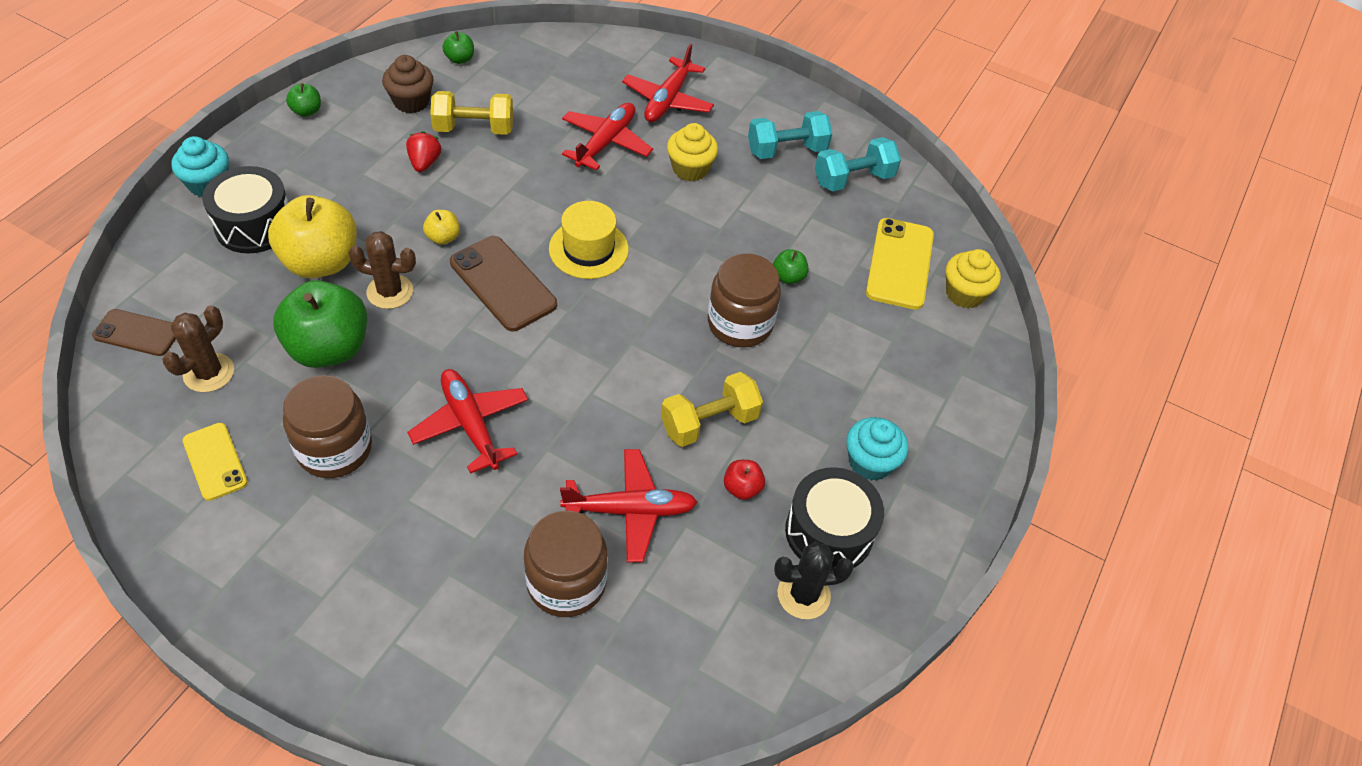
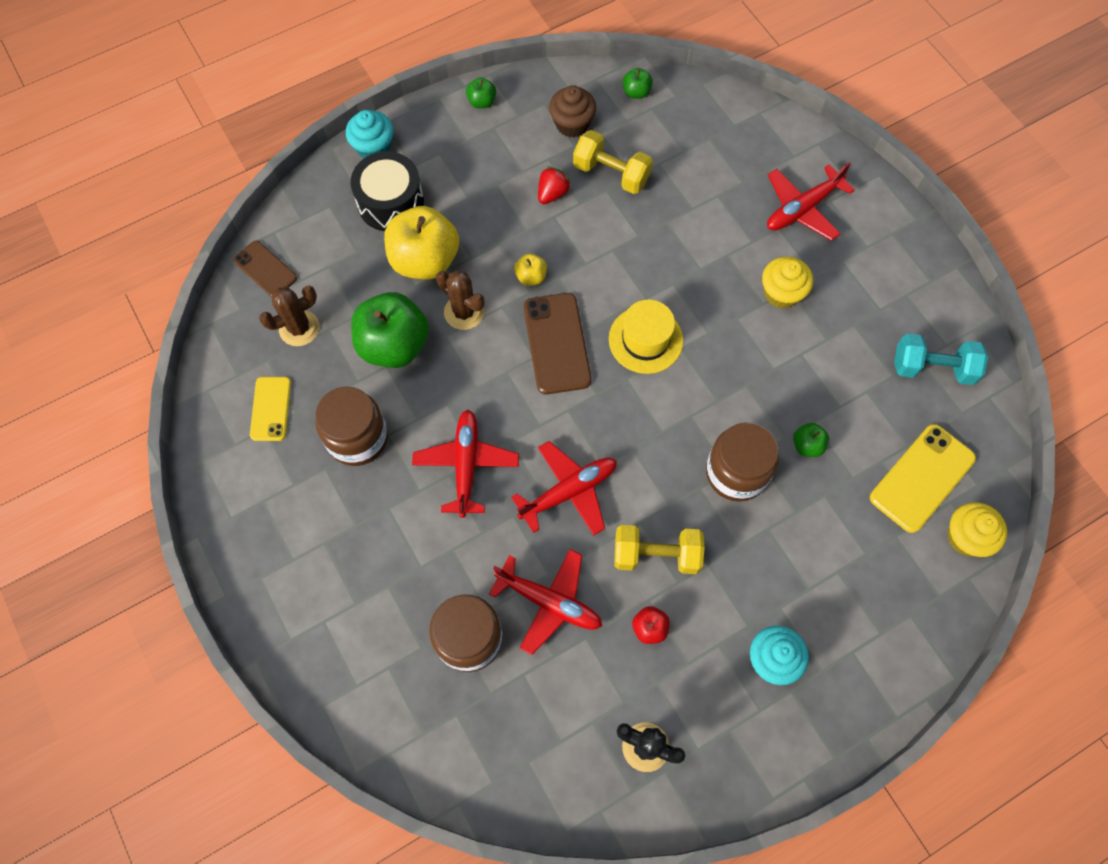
camera: 35 degrees right, 15 degrees up
red plane [562,103,653,171] -> red plane moved to [512,441,617,535]
turquoise dumbbell [748,111,832,159] -> none
black drum [785,467,884,568] -> none

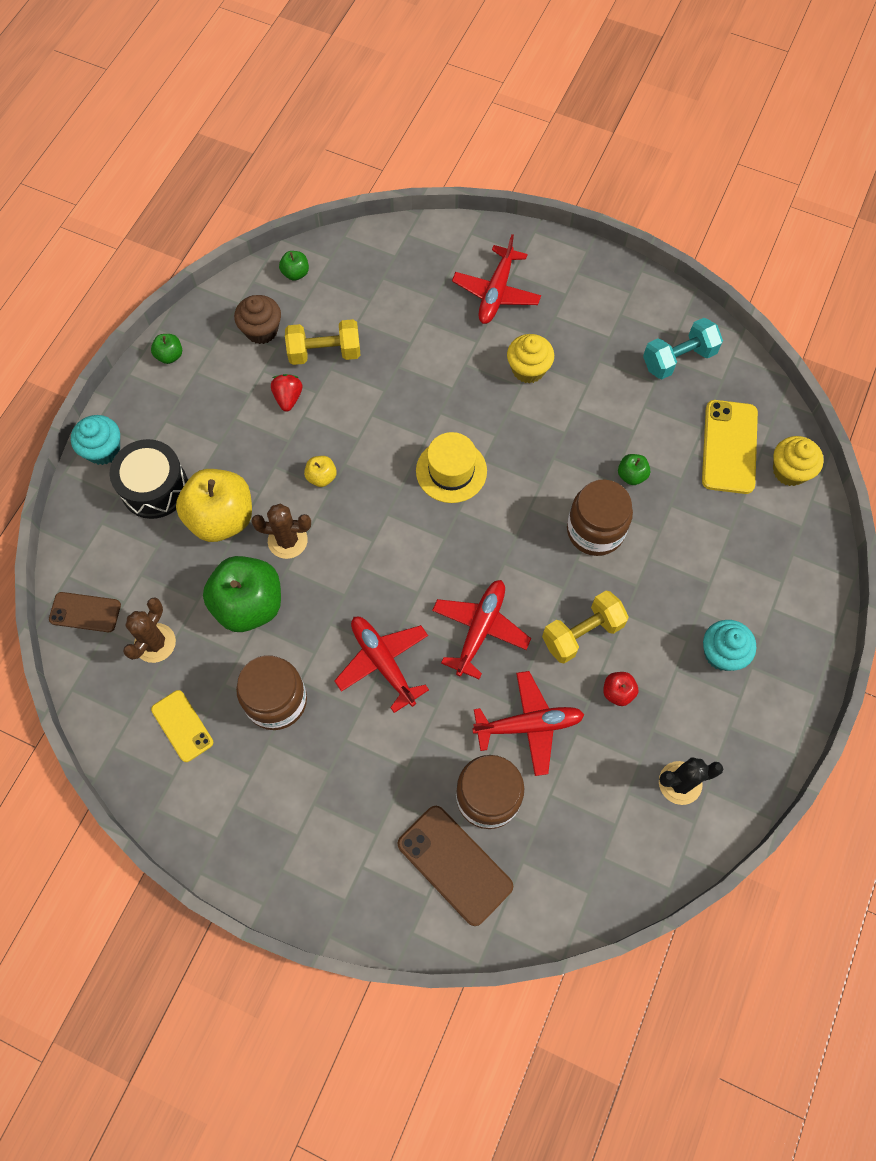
camera: 35 degrees left, 0 degrees up
brown phone [524,293,592,394] -> brown phone moved to [397,806,513,926]

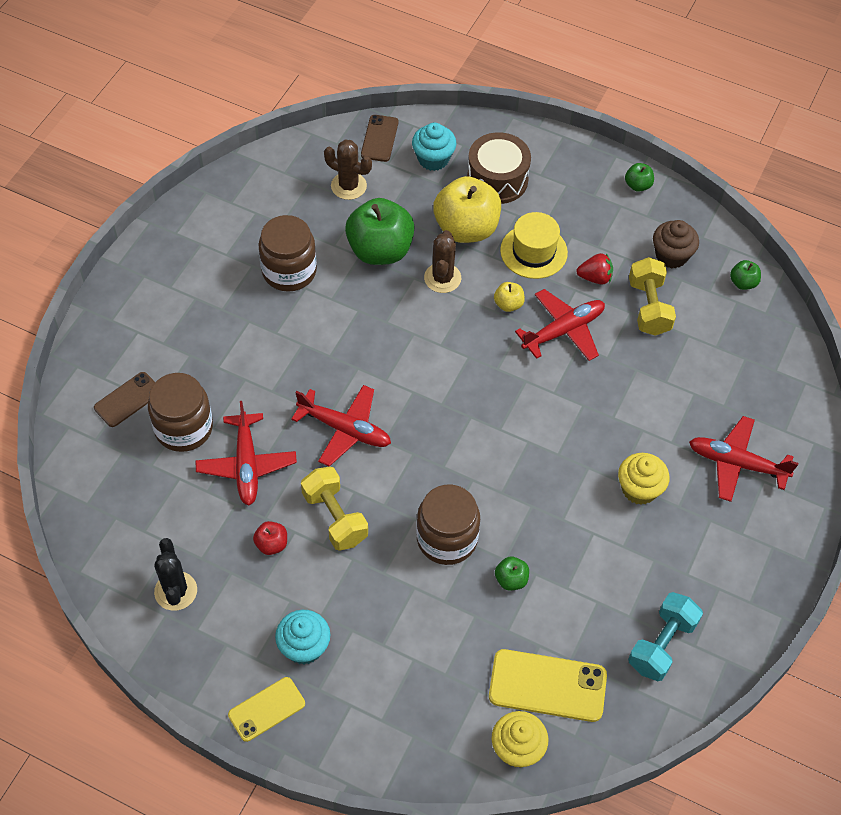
camera: 90 degrees right, 10 degrees down
turquoise cupcake [71,415,120,465] -> turquoise cupcake moved to [412,123,456,171]
black drum [110,439,188,519] -> brown drum [467,132,531,204]
yellow phone [151,690,213,762] -> yellow phone moved to [228,677,305,742]
red plane [334,617,429,713] -> red plane moved to [515,289,605,361]
brown phone [397,806,513,926] -> brown phone [94,372,155,427], size x0.63
yellow hat [416,432,487,503] -> yellow hat moved to [500,212,568,279]
turquoise dumbbell [643,318,723,379] -> turquoise dumbbell turned 60 degrees clockwise [628,592,703,681]

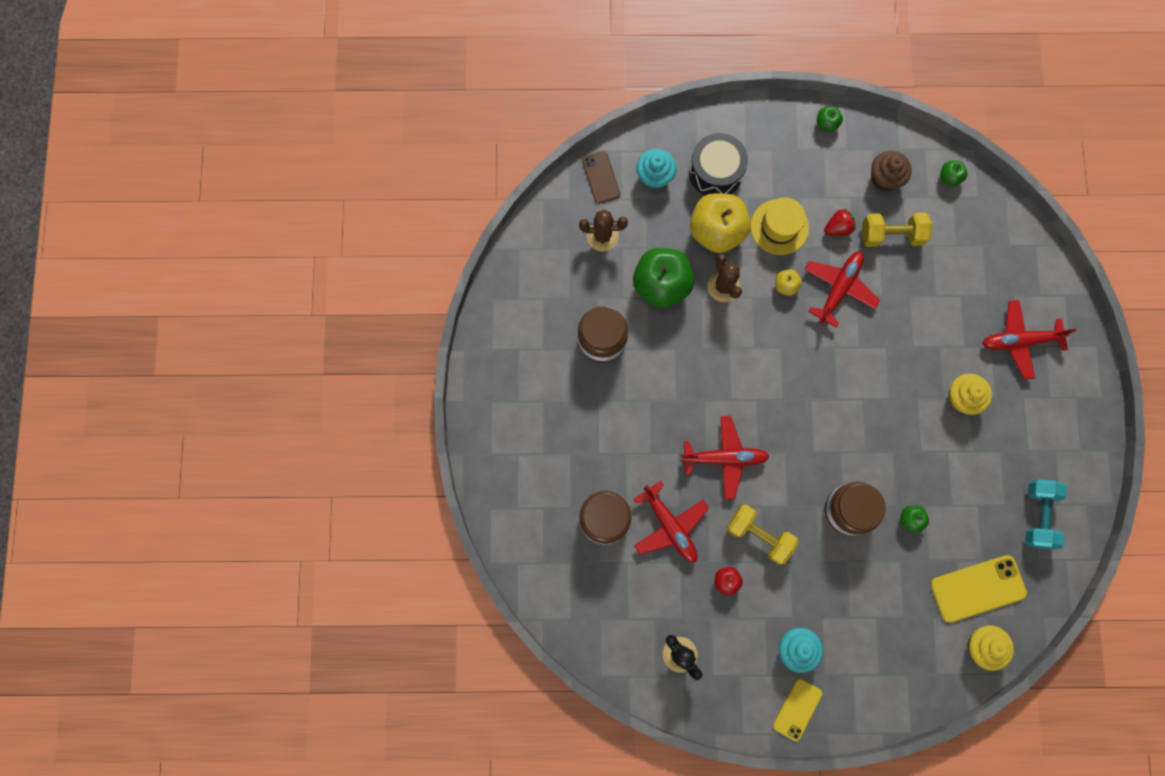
camera: 25 degrees left, 20 degrees up
brown phone [94,372,155,427] -> none
brown drum [467,132,531,204] -> black drum [689,133,748,196]
yellow dumbbell [629,257,676,336] -> yellow dumbbell turned 60 degrees counterclockwise [862,212,932,247]

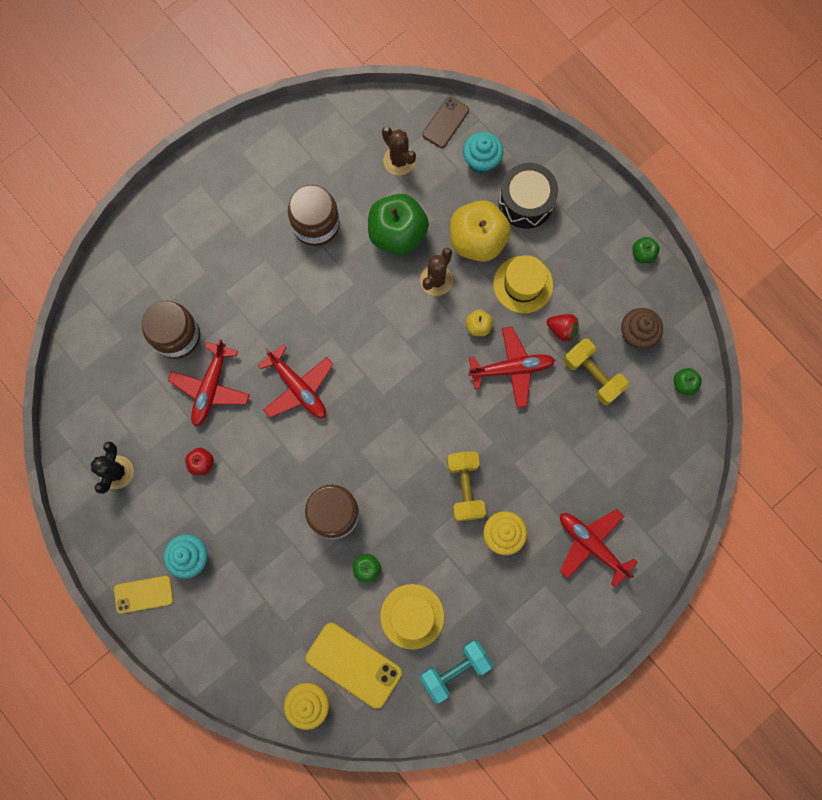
camera: 50 degrees right, 0 degrees up
yellow dumbbell [727,505,799,564] -> yellow dumbbell moved to [447,451,486,521]
none -> yellow hat [380,584,444,650]

